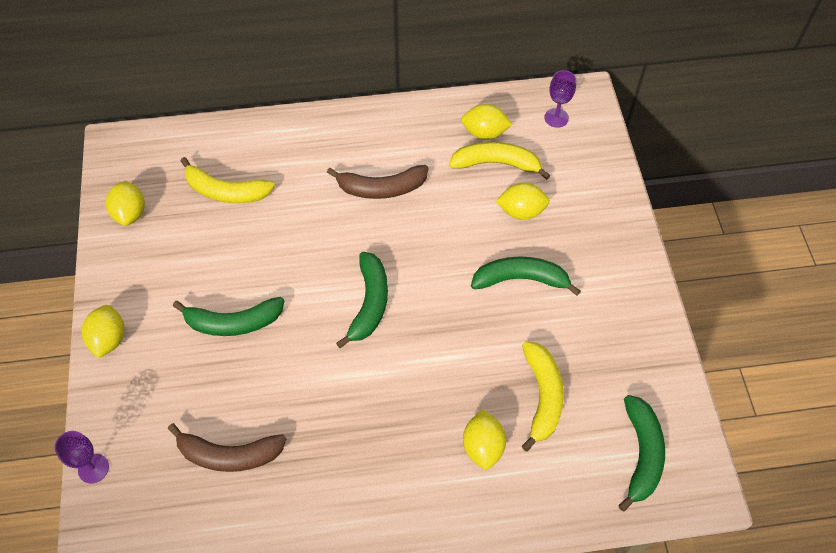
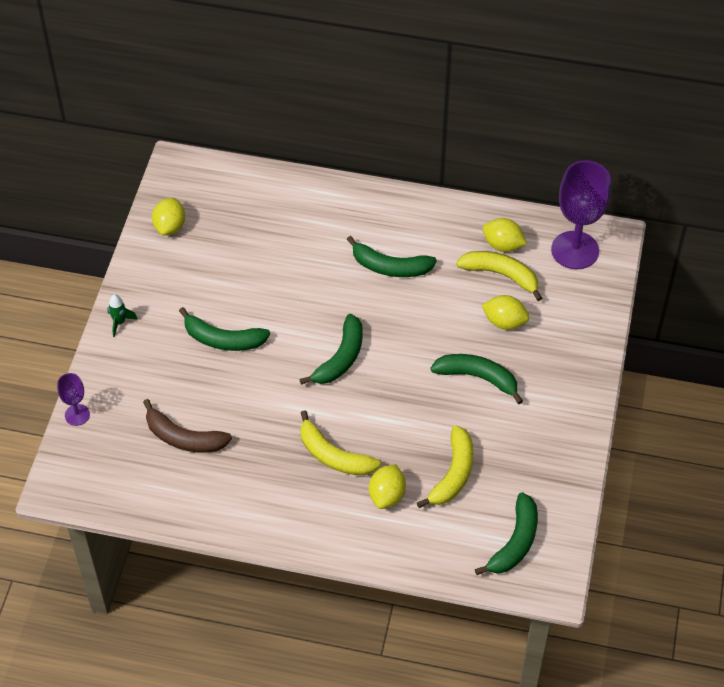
camera: 20 degrees right, 5 degrees down
yellow lemon [81,305,124,358] -> green rocket [107,294,138,337]
yellow banana [181,157,275,203] -> yellow banana moved to [300,410,381,476]
brown banana [327,165,428,199] -> green banana [347,236,437,277]
purple goblet [544,70,576,128] -> purple goblet [551,160,611,269], size x2.04

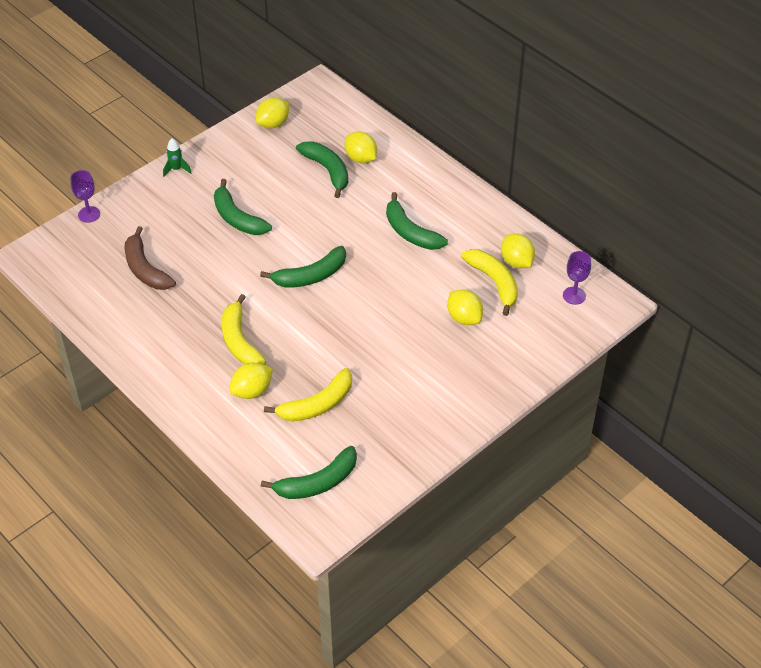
camera: 35 degrees right, 5 degrees down
green banana [430,354,523,404] -> green banana moved to [296,142,348,198]
purple goblet [551,160,611,269] -> purple goblet [563,251,591,305], size x0.49
none -> yellow lemon [345,131,377,163]

